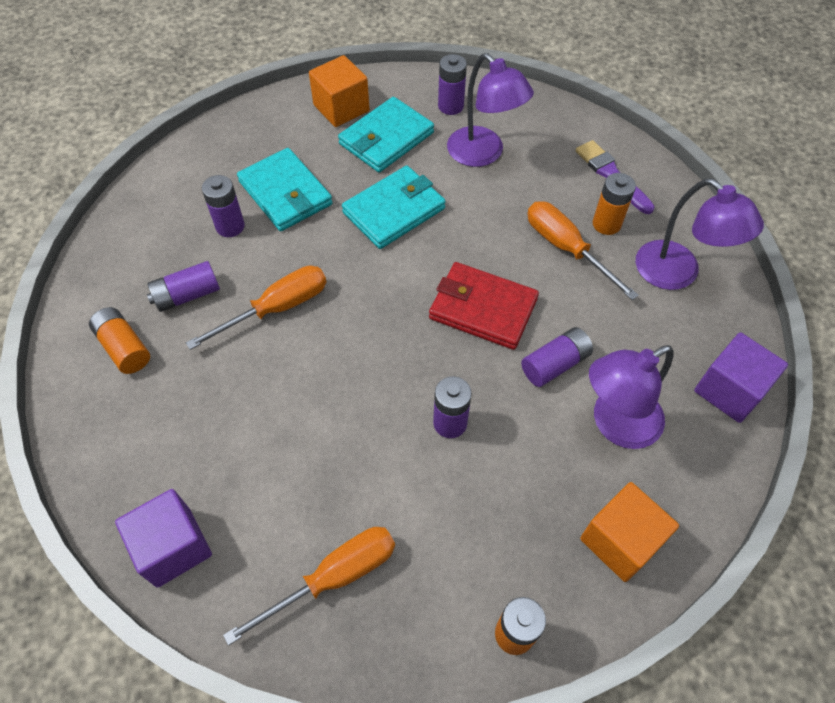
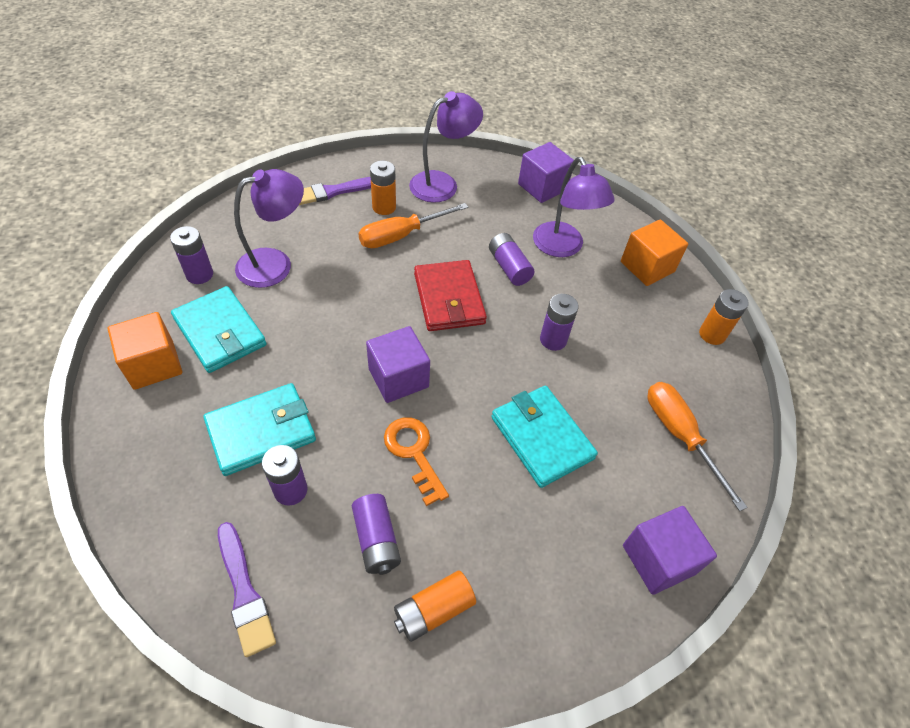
camera: 85 degrees left, 5 degrees down
orange screwdriver [186,266,326,350] -> orange key [384,417,449,506]
turquoise wallet [342,166,446,249] -> turquoise wallet moved to [491,386,598,488]
red wallet [429,262,539,350] -> red wallet turned 45 degrees counterclockwise [414,260,487,331]
none -> purple brush [218,522,276,657]
none -> purple cube [366,326,430,403]

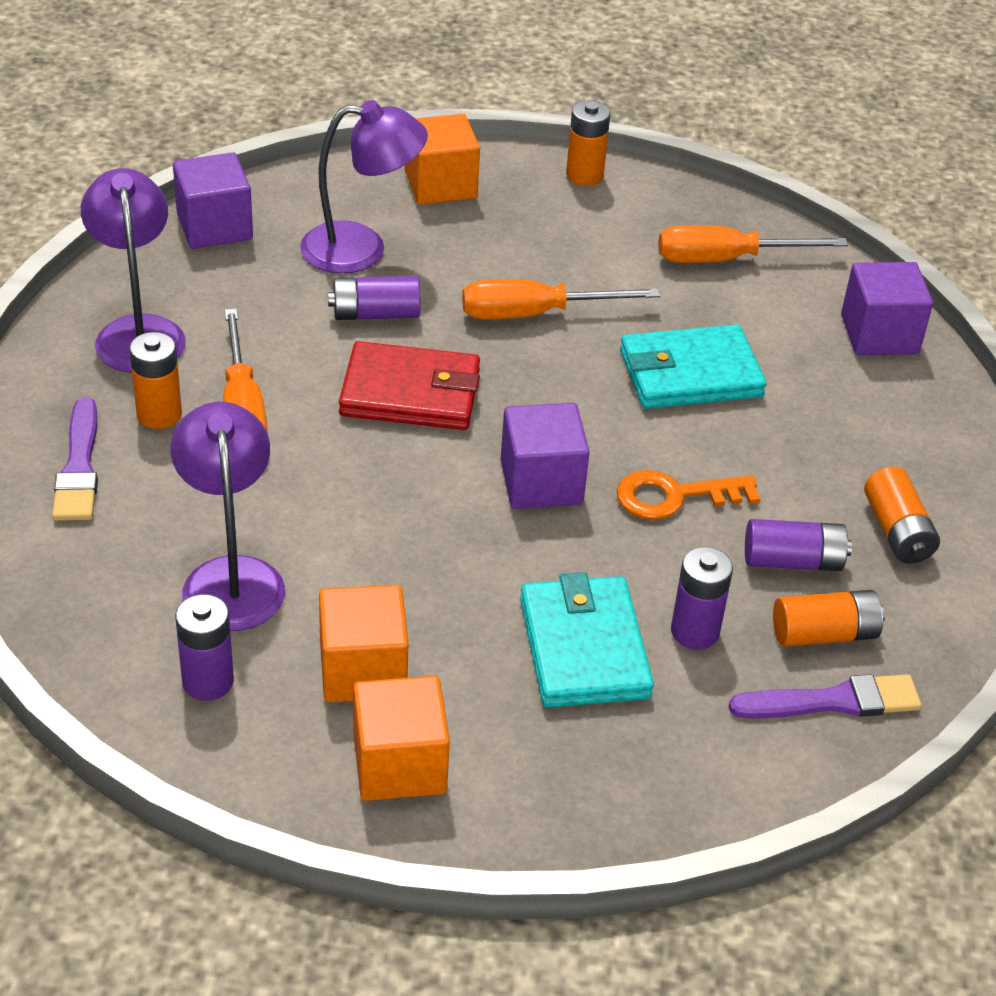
camera: 70 degrees left, 10 degrees down
turquoise wallet [171,286,267,373] -> orange cube [319,585,408,702]
purple battery [540,294,579,351] -> orange screwdriver [462,279,660,319]
none -> orange battery [773,590,885,647]

